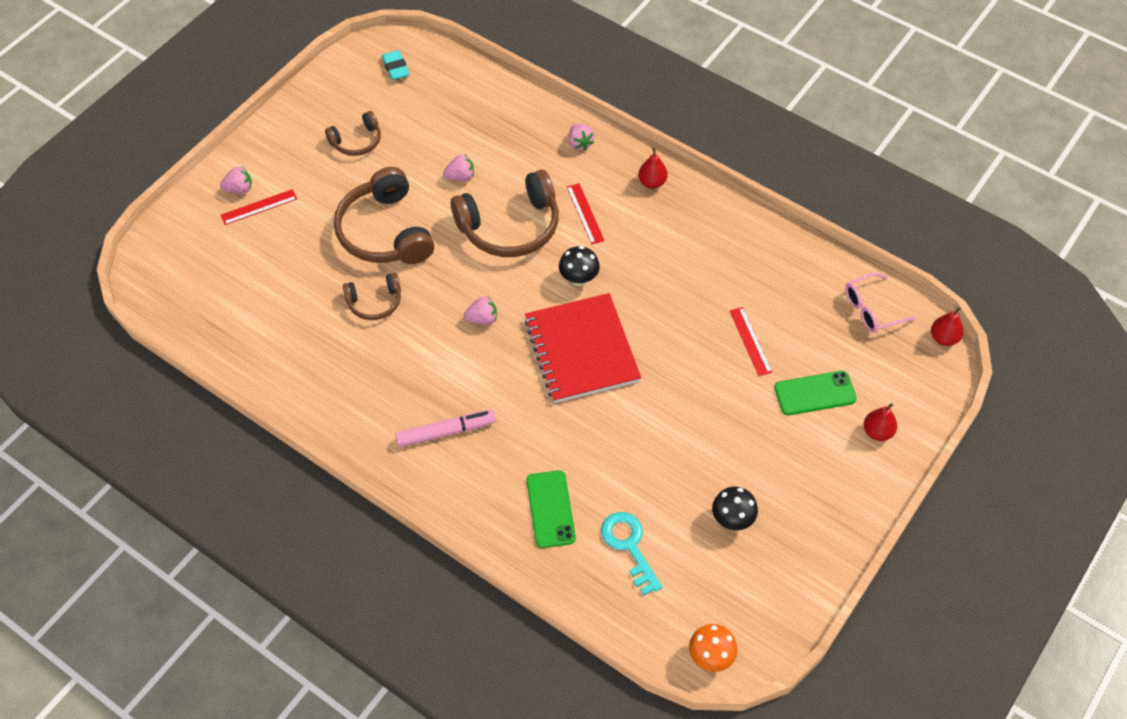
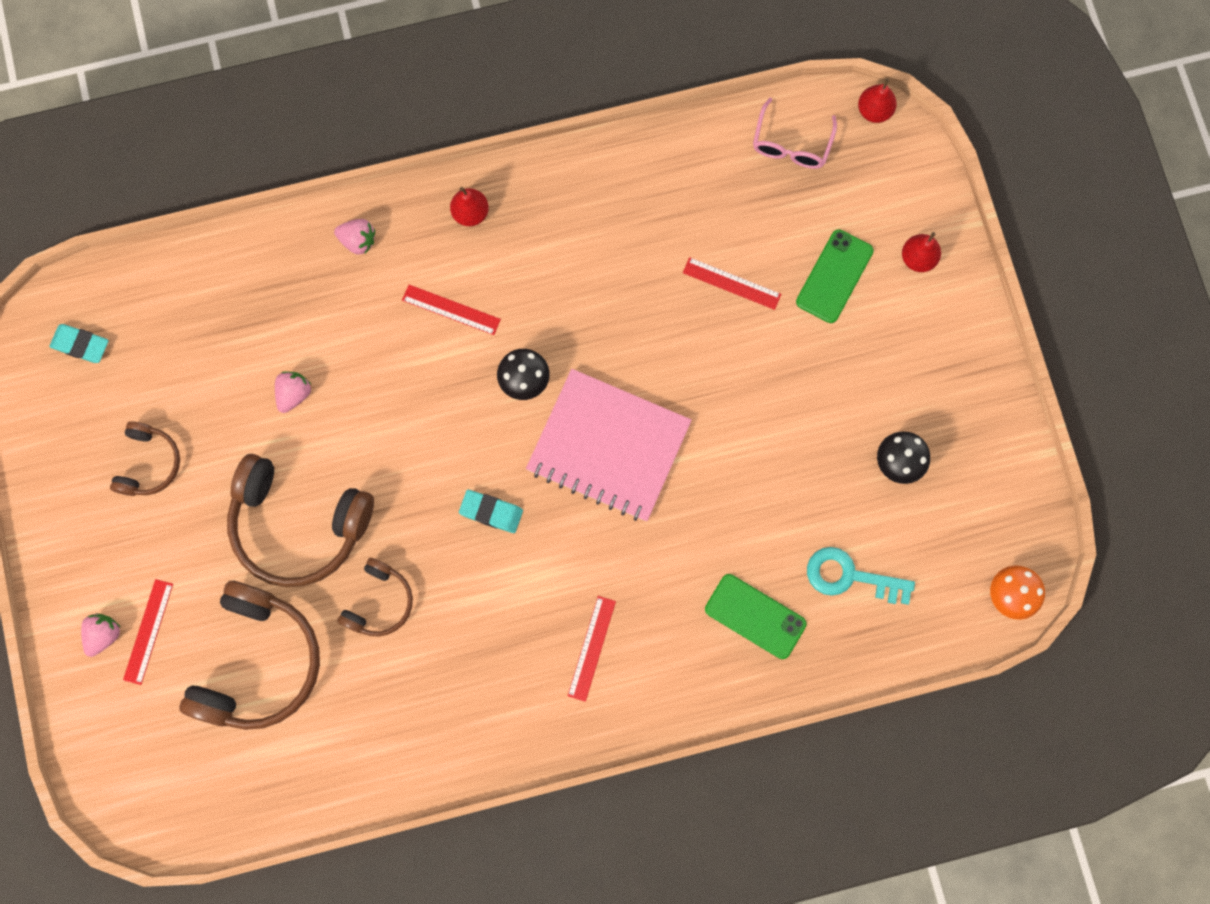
camera: 50 degrees left, 20 degrees up
pink marker [395,410,496,447] -> red ruler [568,596,616,702]
brown headphones [451,170,559,257] -> brown headphones moved to [179,581,320,730]
pink strawberry [464,297,497,325] -> turquoise eraser [459,490,523,533]
red notebook [524,293,641,403] -> pink notebook [526,369,692,521]

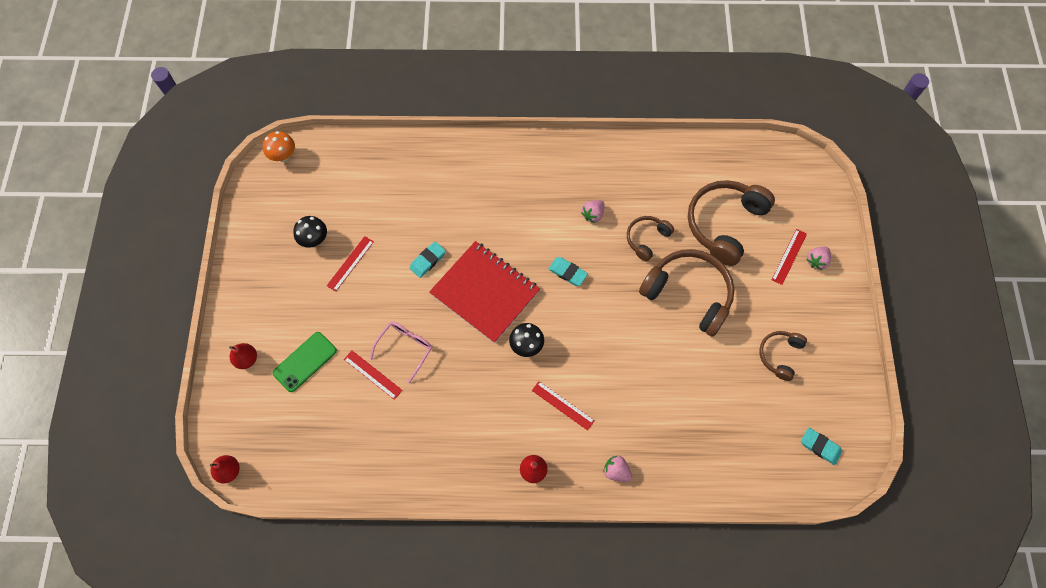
camera: 165 degrees left, 10 degrees down
pink strawberry [275,371,311,413] -> pink strawberry moved to [581,200,605,223]
pink notebook [526,369,692,521] -> red notebook [429,241,540,343]
red ruler [568,596,616,702] -> red ruler moved to [327,236,374,292]
green phone [705,574,807,659] -> none
pink glasses [753,98,837,169] -> pink glasses moved to [370,322,432,383]
turquoise key [807,547,915,605] -> none
none -> turquoise eraser [410,241,446,278]

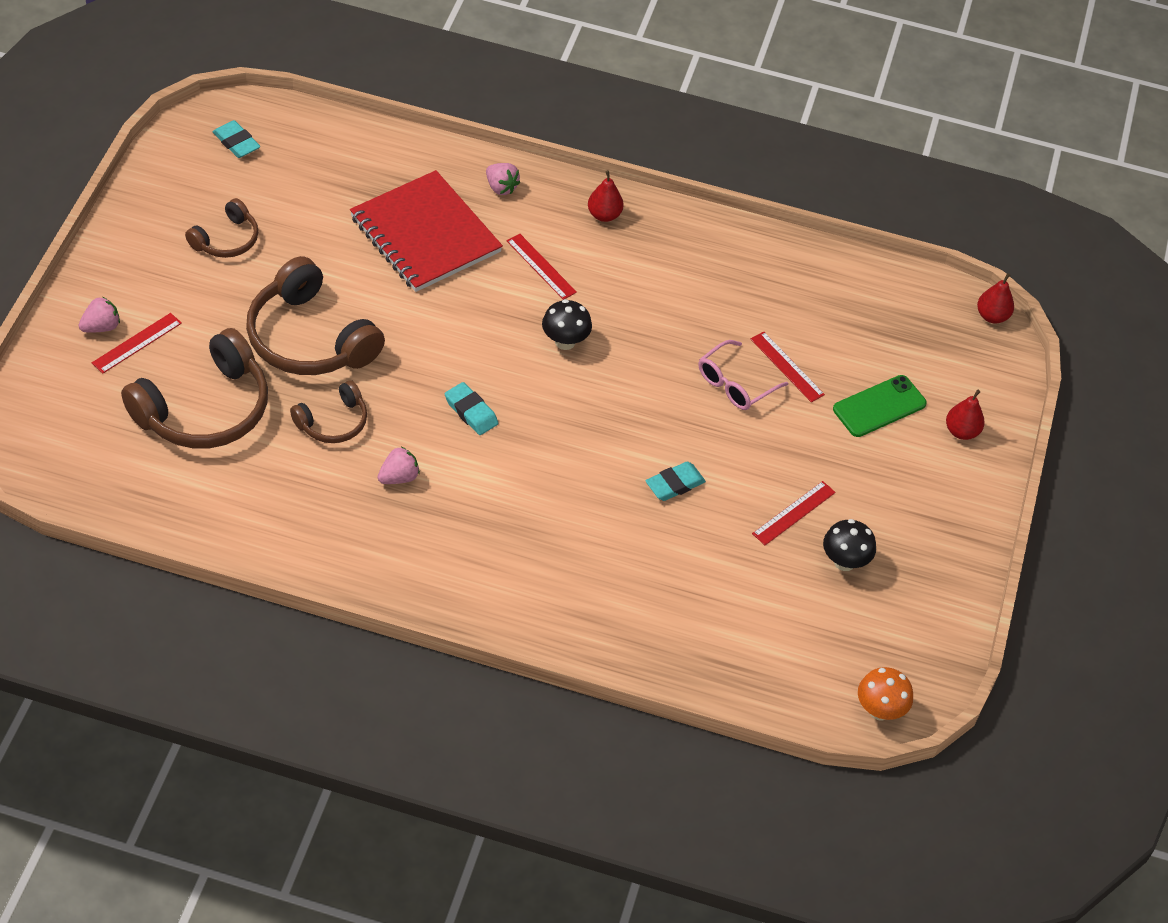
camera: 170 degrees left, 15 degrees down
red notebook [429,241,540,343] -> red notebook moved to [350,170,503,292]

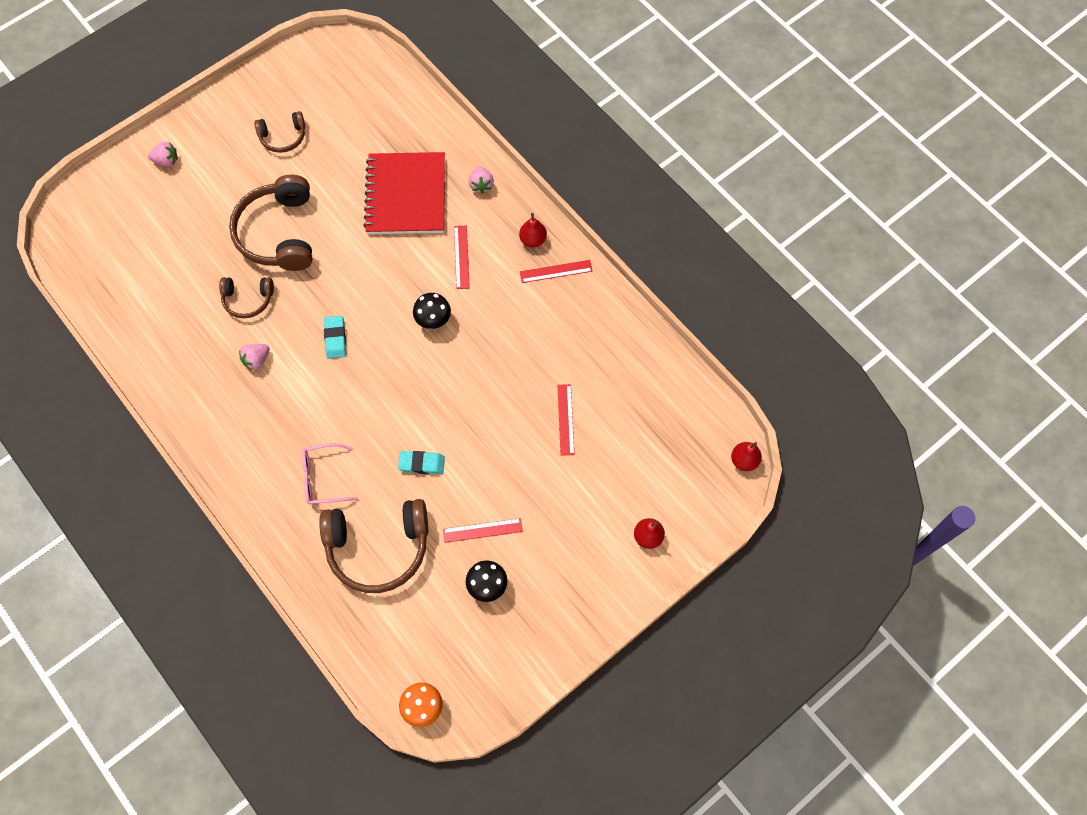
camera: 40 degrees right, 15 degrees up
red ruler [92,313,182,374] -> red ruler moved to [520,260,593,283]
brown headphones [121,328,268,449] -> brown headphones moved to [319,499,428,593]
turquoise eraser [213,120,260,158] -> none
pink strawberry [378,447,420,484] -> pink strawberry turned 135 degrees clockwise [239,344,270,371]
pink glasses [699,340,788,410] -> pink glasses moved to [302,443,358,504]
green phone [833,375,927,437] -> none

